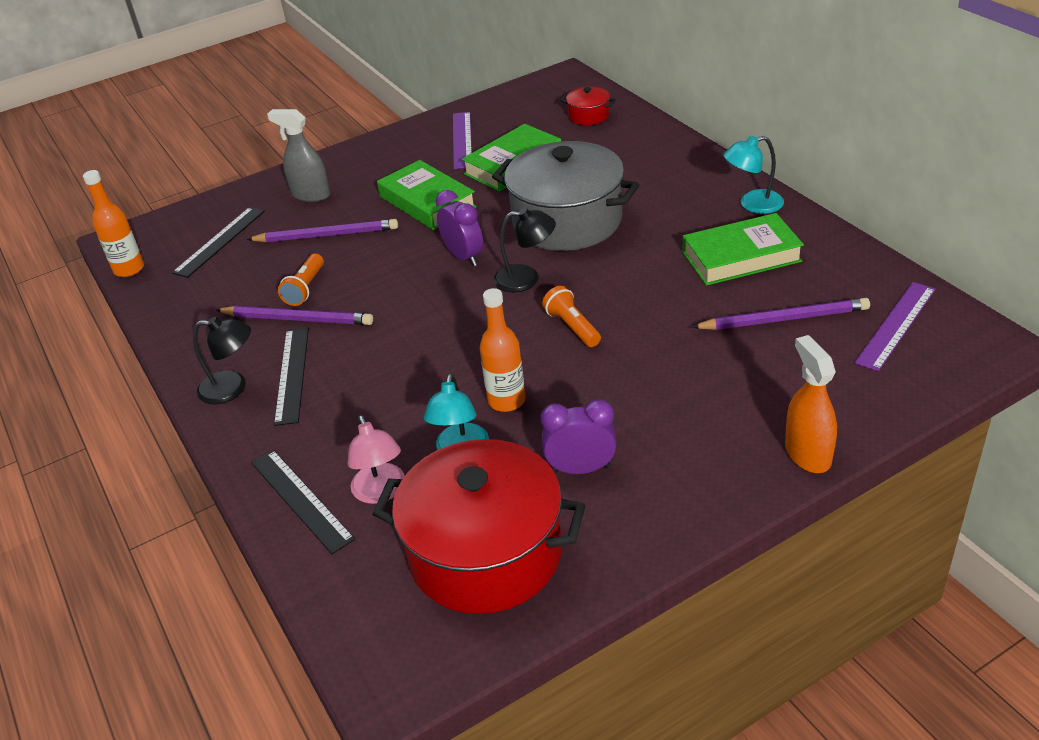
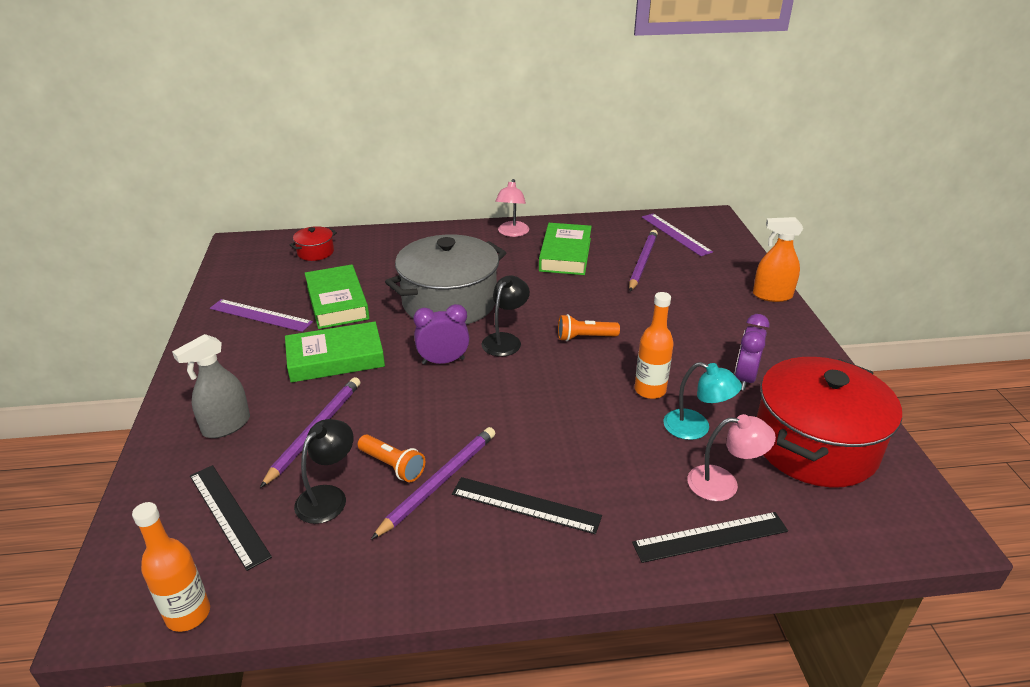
camera: 70 degrees left, 5 degrees down
black lamp [193,317,251,404] -> black lamp moved to [294,419,354,524]
turquoise lamp [723,136,784,214] -> pink lamp [495,179,529,237]

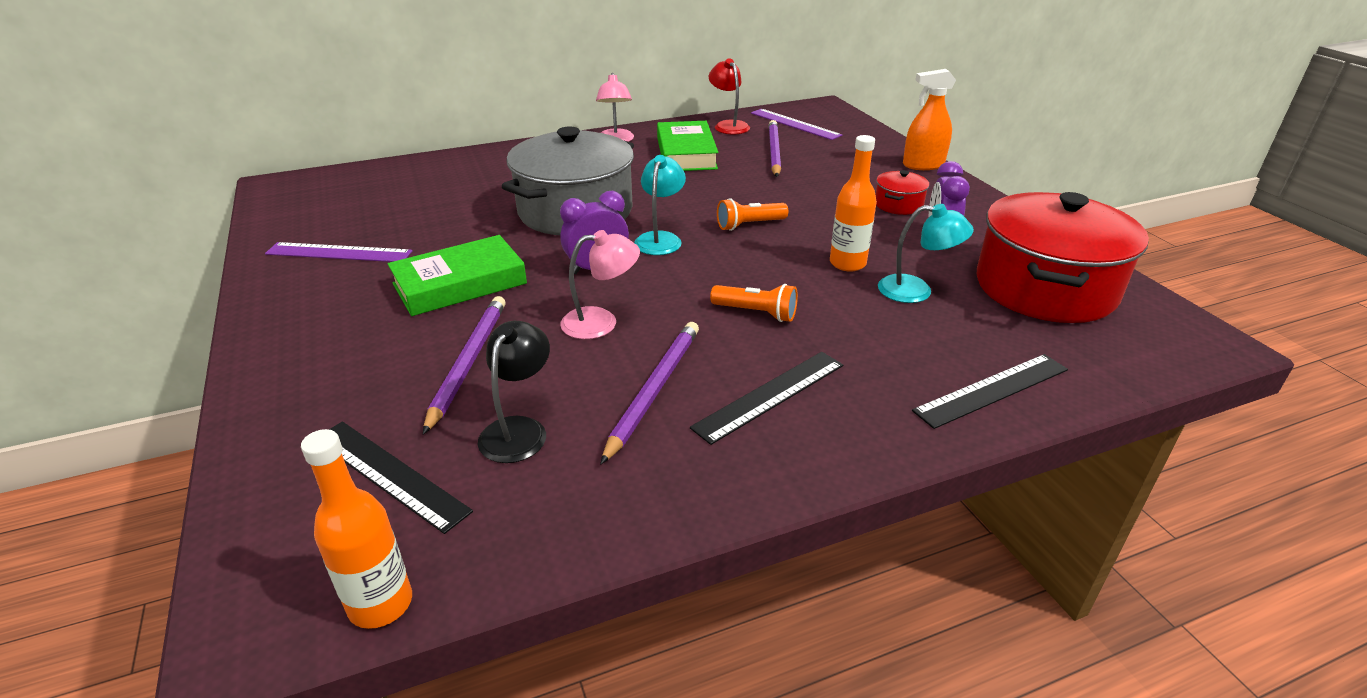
camera: 15 degrees left, 0 degrees up
grey spray bottle [172,334,250,438] -> none
red pot [289,226,337,261] -> red pot moved to [875,170,929,215]
green book [305,265,370,329] -> none
orange flashlight [358,435,425,482] -> orange flashlight moved to [710,284,798,322]
black ruler [452,477,602,534] -> black ruler turned 45 degrees counterclockwise [690,352,843,445]
black lamp [481,275,530,357] -> turquoise lamp [634,155,686,255]
pink lamp [687,414,776,501] -> pink lamp moved to [560,230,640,339]
none -> red lamp [709,58,750,134]

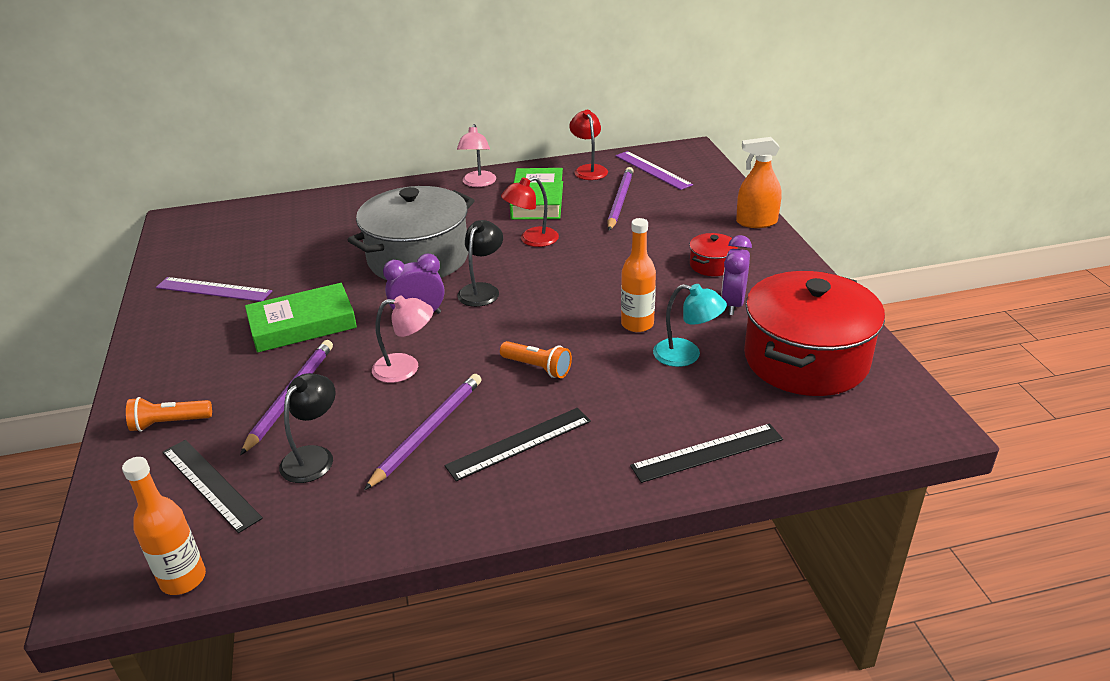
camera: 10 degrees right, 0 degrees up
turquoise lamp [634,155,686,255] -> black lamp [457,220,503,307]
orange flashlight [717,198,788,231] -> orange flashlight moved to [126,397,212,432]
none -> red lamp [501,177,559,247]

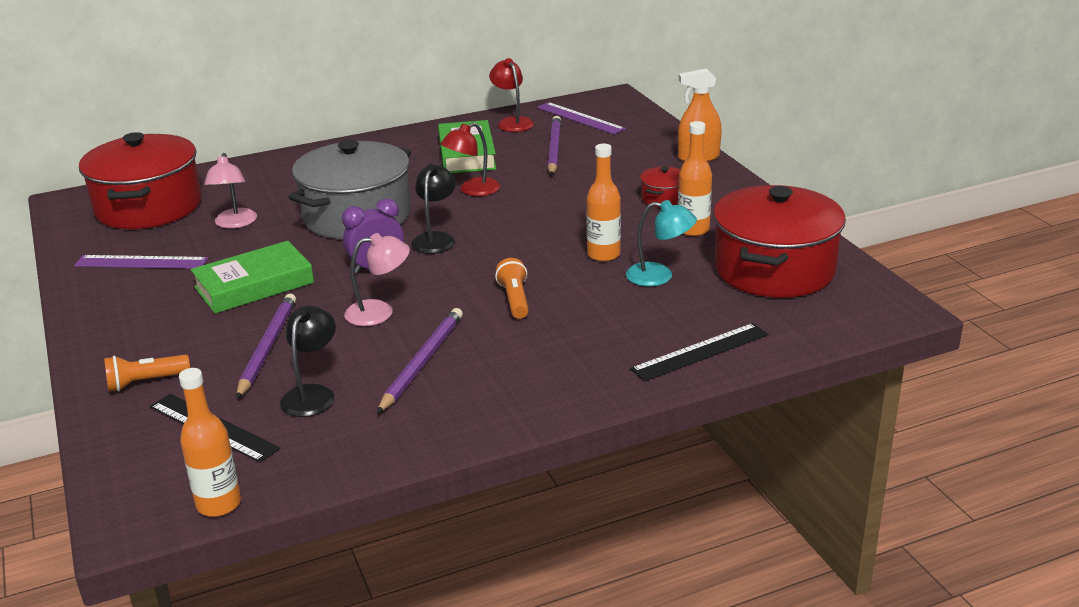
camera: 10 degrees left, 5 degrees down
black ruler [444,408,591,481] -> none
pink lamp [457,124,496,187] -> pink lamp moved to [204,153,257,229]
orange flashlight [500,341,572,378] -> orange flashlight turned 120 degrees counterclockwise [495,258,529,319]
purple clock [721,235,752,315] -> orange bottle [678,121,712,236]
none -> red pot [79,132,202,229]

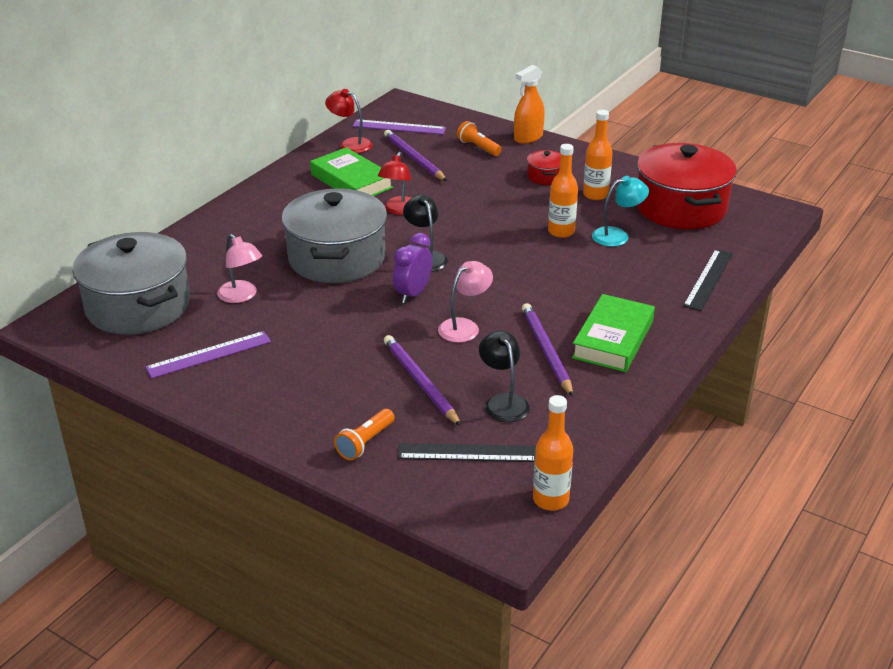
camera: 35 degrees left, 5 degrees up
red pot [79,132,202,229] -> grey pot [72,232,190,335]
green book [191,241,314,314] -> green book moved to [572,294,655,372]
orange flashlight [495,258,529,319] -> orange flashlight moved to [457,121,502,156]

